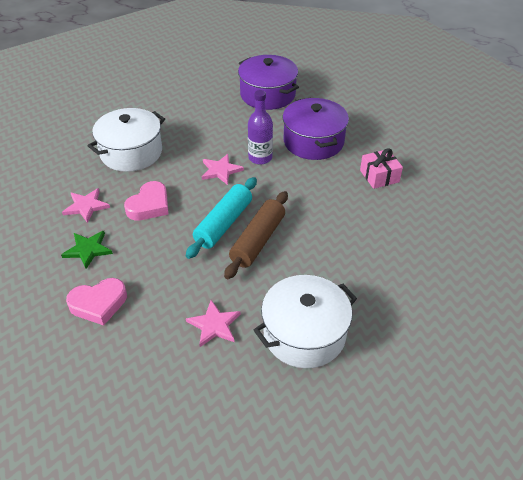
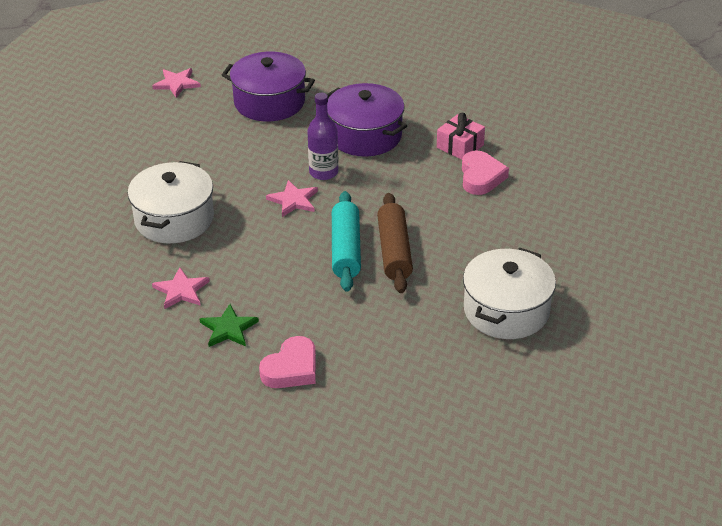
camera: 30 degrees left, 5 degrees down
pink heart [124,181,169,221] -> pink heart moved to [462,150,509,195]
pink star [186,300,240,347] -> pink star moved to [153,68,201,98]

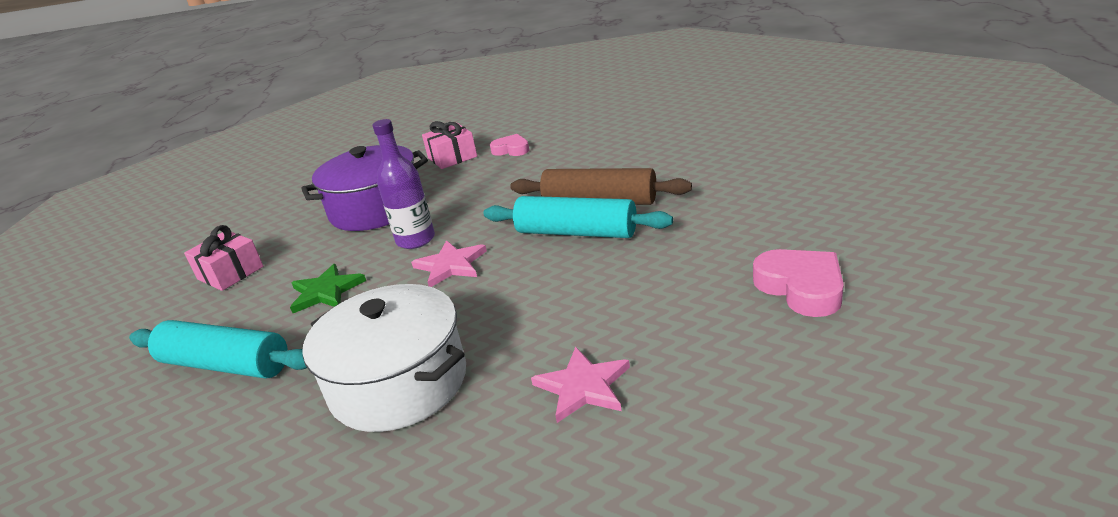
camera: 65 degrees left, 10 degrees down
pink star [153,68,201,98] -> none
green star [200,304,259,347] -> green star moved to [290,264,366,313]
purple pot [222,52,315,121] -> pink gift [184,225,263,291]
pink heart [462,150,509,195] -> pink heart [490,134,529,156], size x0.65
white pot [463,248,556,339] -> none
none -> turquoise rolling pin [129,320,307,379]

